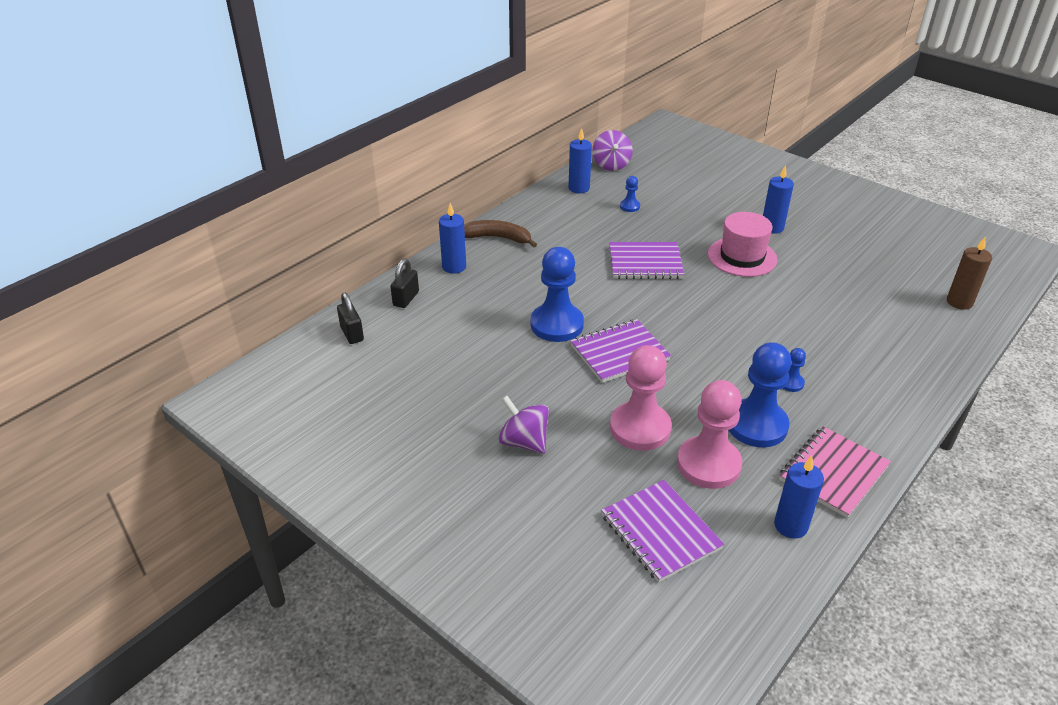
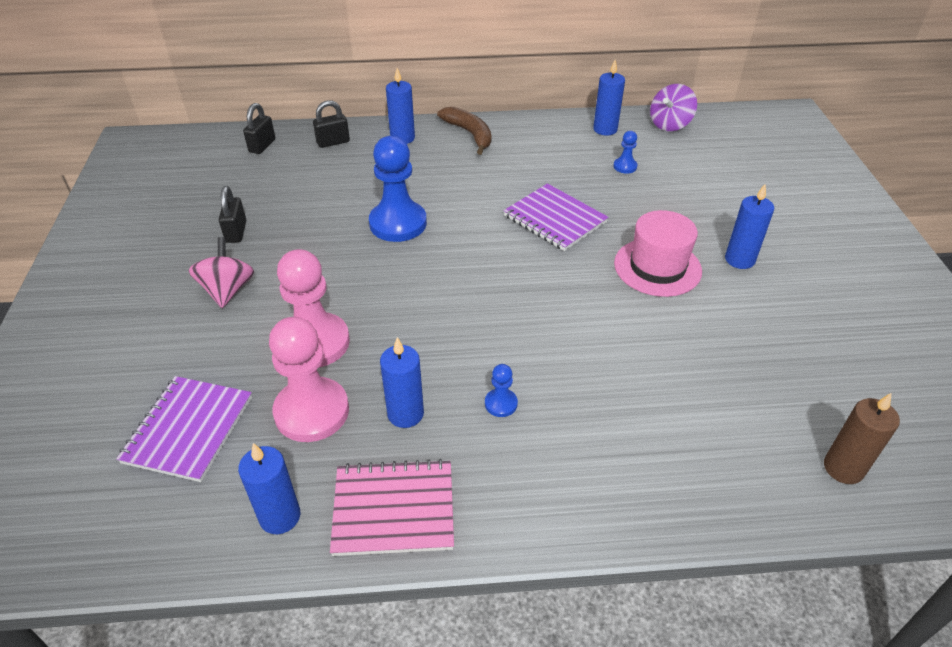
camera: 45 degrees right, 5 degrees up
purple spinning top [499,396,549,454] -> pink spinning top [189,237,254,308]
purple notebook [570,319,671,383] -> none
blue pawn [729,342,791,447] -> blue candle [380,337,424,428]
none -> black padlock [219,186,246,243]

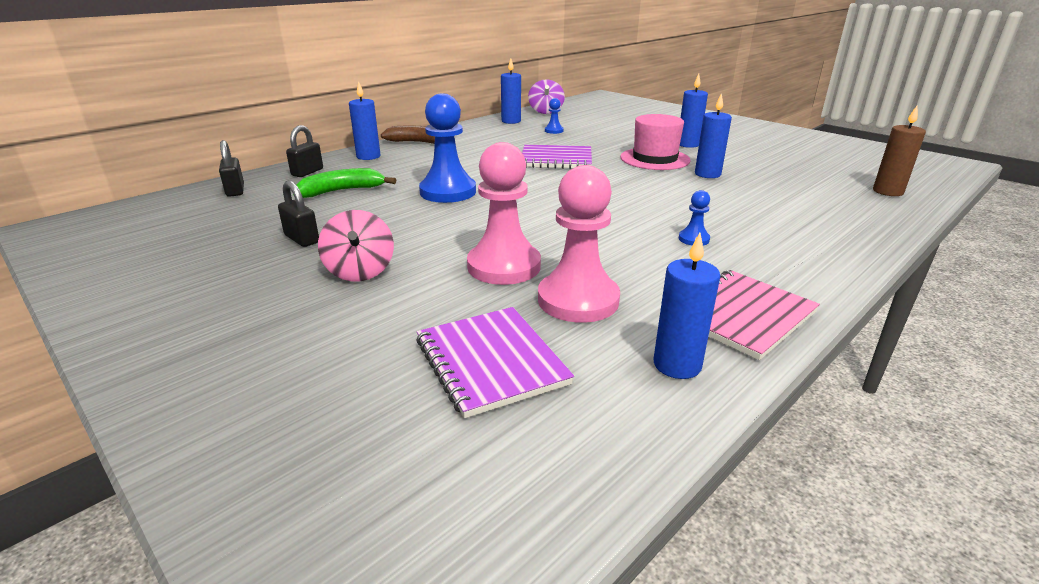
camera: 40 degrees left, 15 degrees down
pink spinning top [189,237,254,308] -> pink spinning top turned 150 degrees counterclockwise [318,210,394,281]
blue candle [380,337,424,428] -> blue candle moved to [695,93,732,178]
none -> green banana [293,168,396,198]

